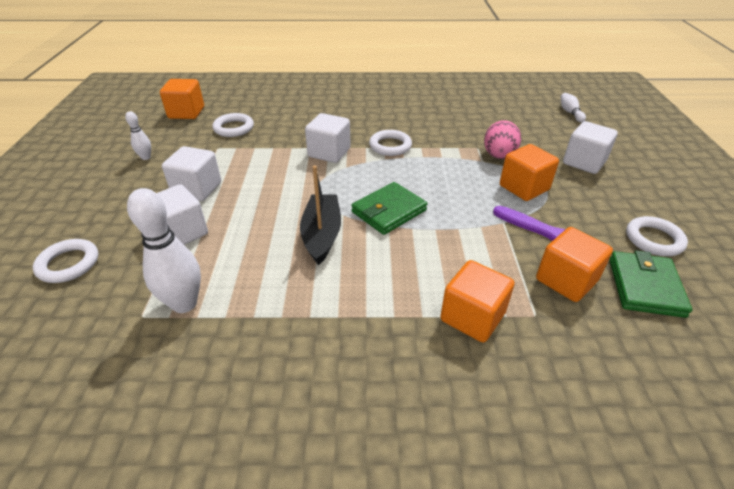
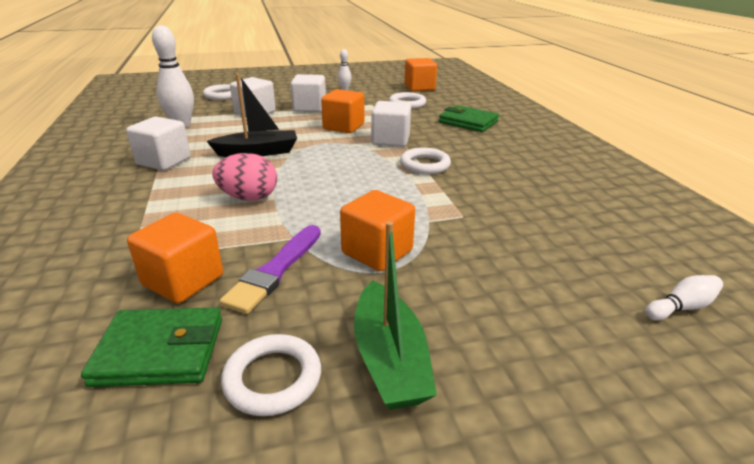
camera: 75 degrees right, 10 degrees down
green wallet [351,182,427,235] -> green wallet moved to [439,105,499,132]
orange cube [440,260,514,342] -> orange cube moved to [321,89,364,133]
pink egg [484,120,521,159] -> pink egg moved to [212,153,277,201]
white cube [563,121,618,174] -> white cube moved to [126,117,191,171]
none -> green boat [354,221,437,410]

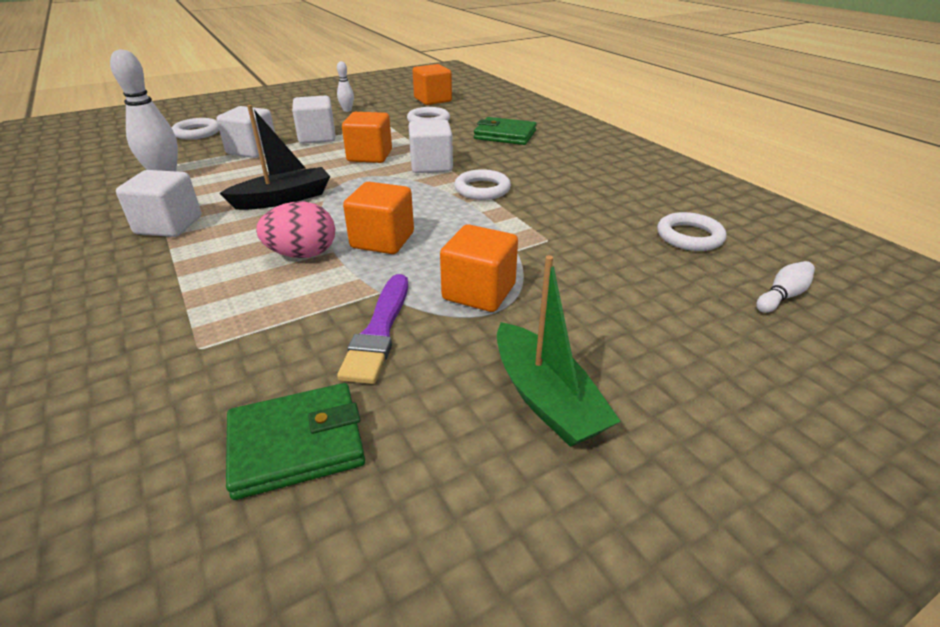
camera: 15 degrees left, 5 degrees up
orange cube [127,213,223,303] -> orange cube moved to [343,182,414,254]
white ring [221,334,321,416] -> white ring moved to [657,212,727,251]

